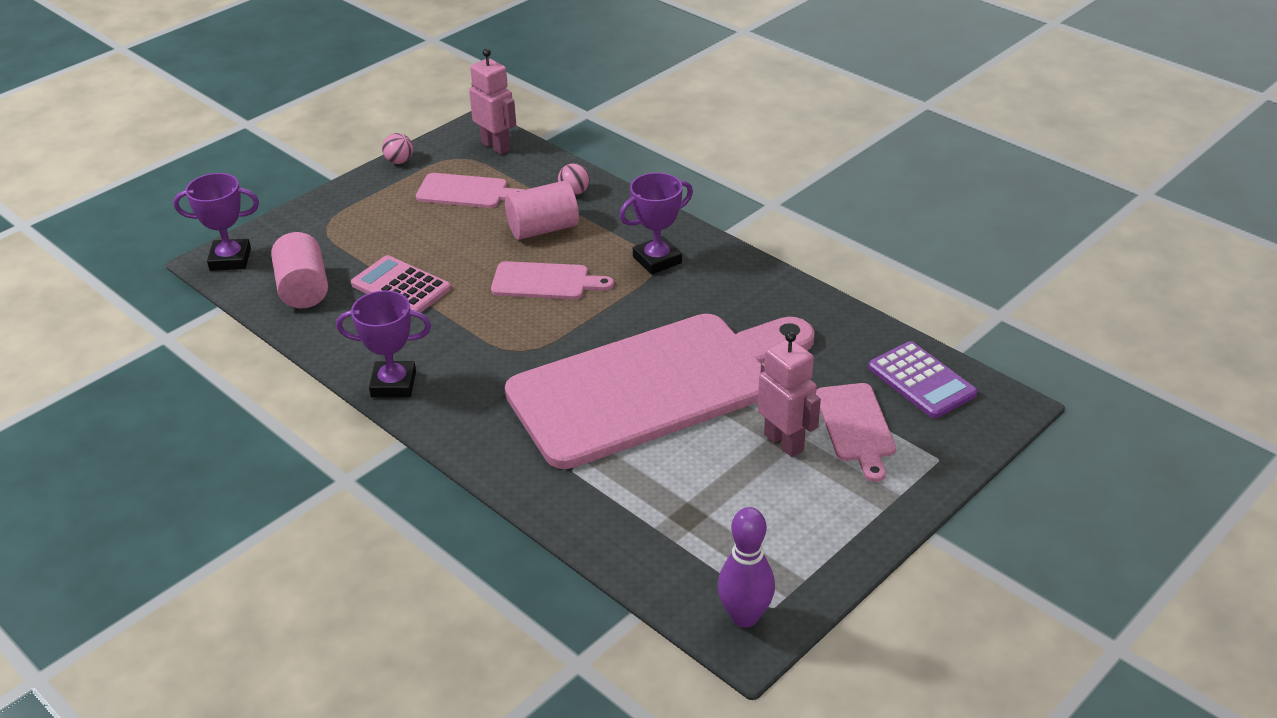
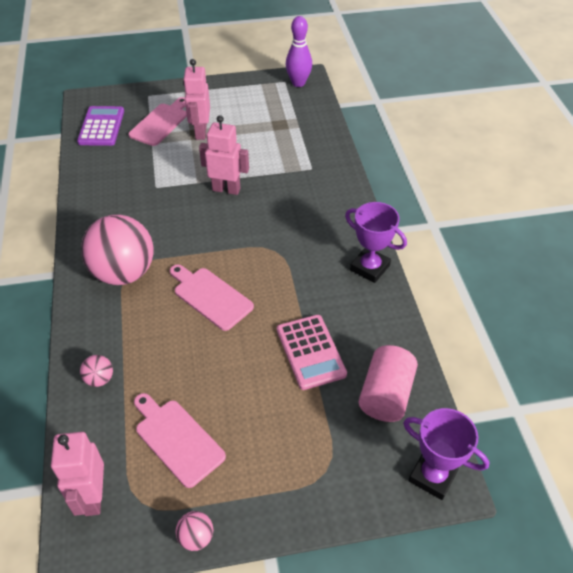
camera: 145 degrees left, 10 degrees up
pink cylinder [505,181,579,240] -> none
pink cutting board [505,314,814,469] -> pink robot [199,115,249,195]
purple trophy [619,172,693,274] -> pink ball [81,215,154,285]

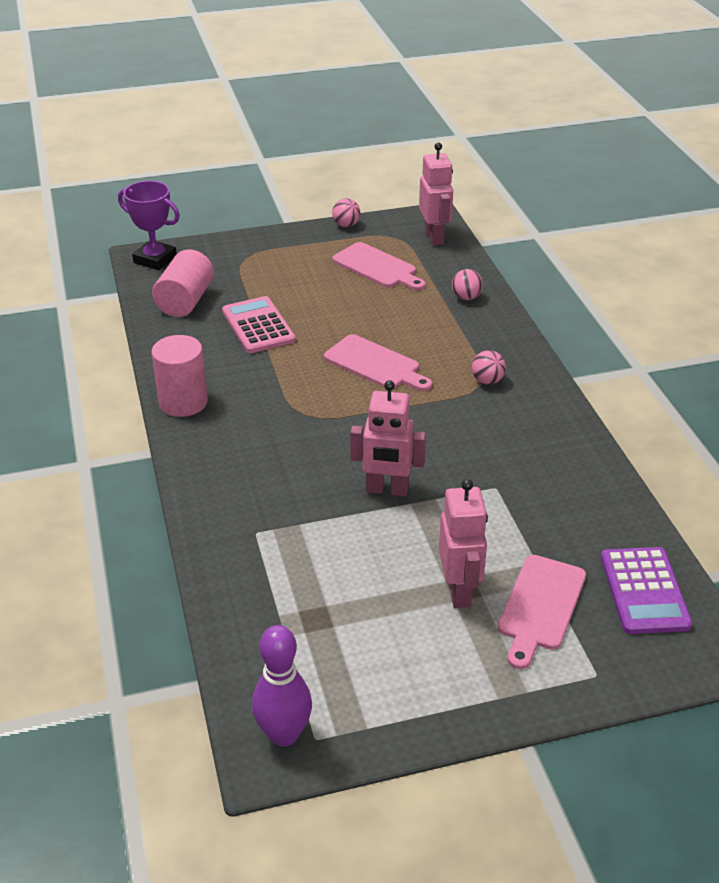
camera: 175 degrees right, 10 degrees down
pink ball [81,215,154,285] -> pink ball [472,350,506,384], size x0.41
purple trophy [345,202,407,283] -> pink cylinder [151,335,208,417]

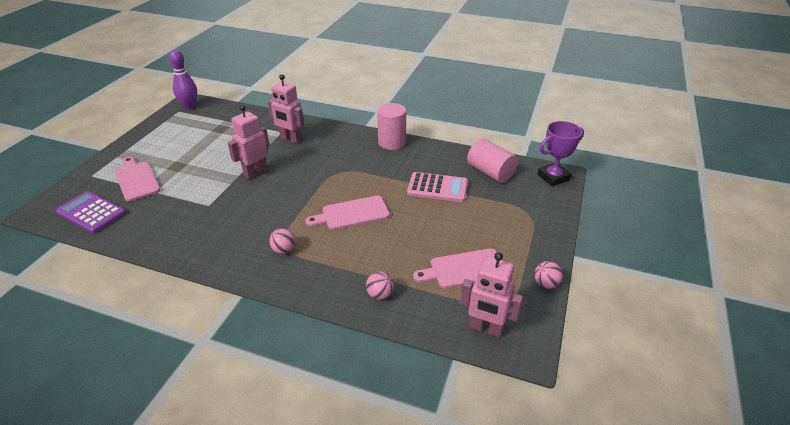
camera: 125 degrees right, 0 degrees up
pink robot [439,479,488,608] -> pink robot moved to [268,74,304,144]

